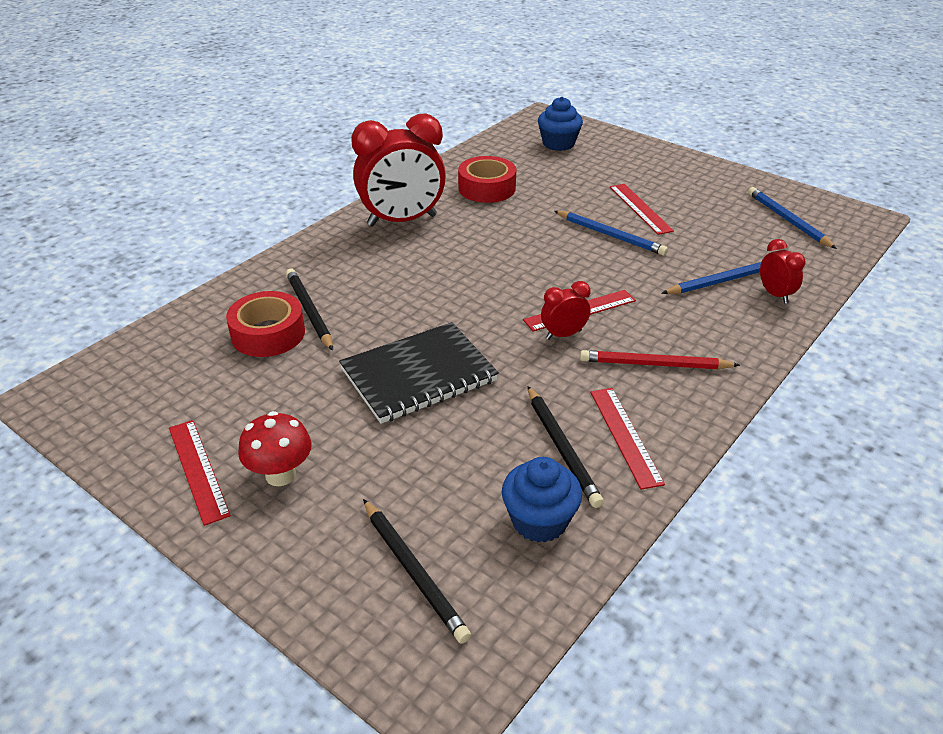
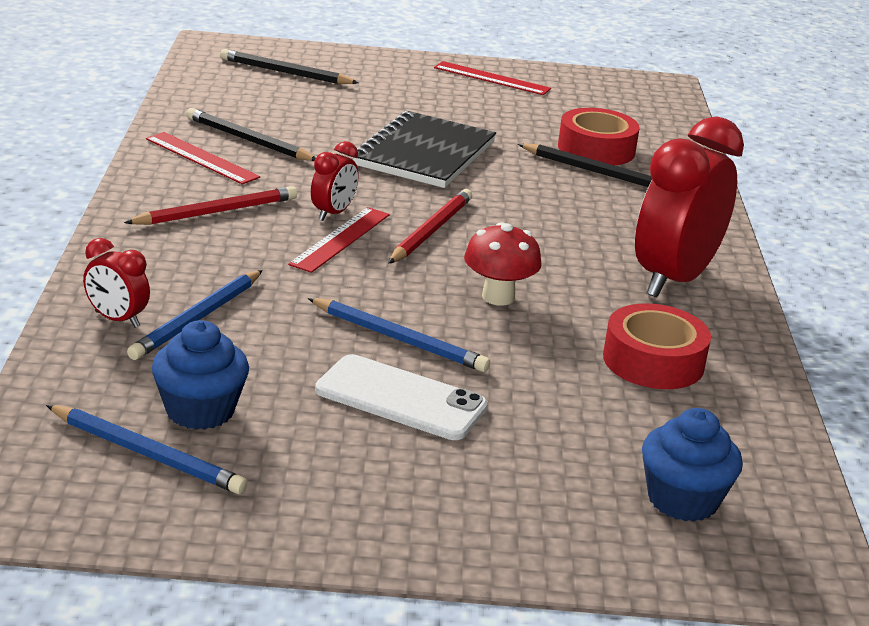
camera: 140 degrees right, 10 degrees down
red mushroom [238,411,312,486] -> red mushroom moved to [464,222,542,306]
blue cupcake [502,457,582,542] -> blue cupcake moved to [152,320,249,430]
blue pencil [554,211,668,256] -> blue pencil turned 150 degrees counterclockwise [308,298,490,372]
red ruler [610,184,674,235] -> white phone [315,354,488,440]
none -> red pencil [388,189,472,264]

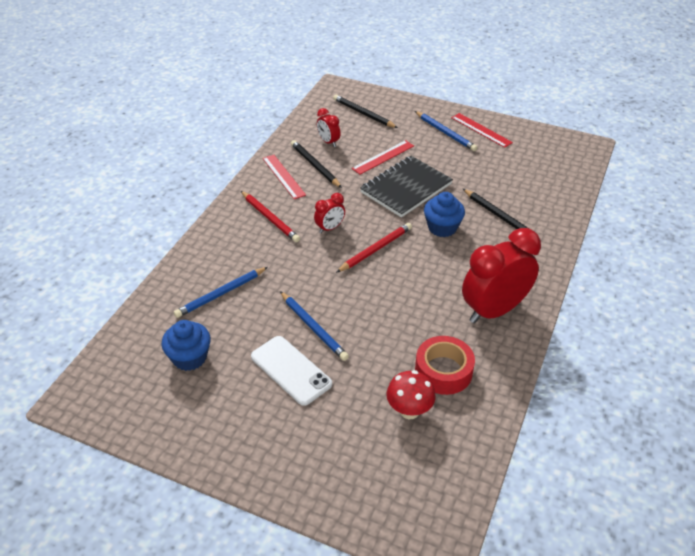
camera: 25 degrees right, 15 degrees up
blue pencil [46,405,248,494] -> blue pencil moved to [415,111,477,151]
red clock [83,238,150,328] -> red clock moved to [317,108,341,147]
red pencil [124,186,297,225] -> red pencil turned 60 degrees clockwise [241,191,300,242]
red ruler [288,207,390,273] -> red ruler moved to [352,140,414,174]
red mushroom [464,222,542,306] -> red mushroom moved to [386,370,436,419]
red tape [558,108,640,165] -> none
blue cupcake [642,408,743,522] -> blue cupcake moved to [424,192,465,237]

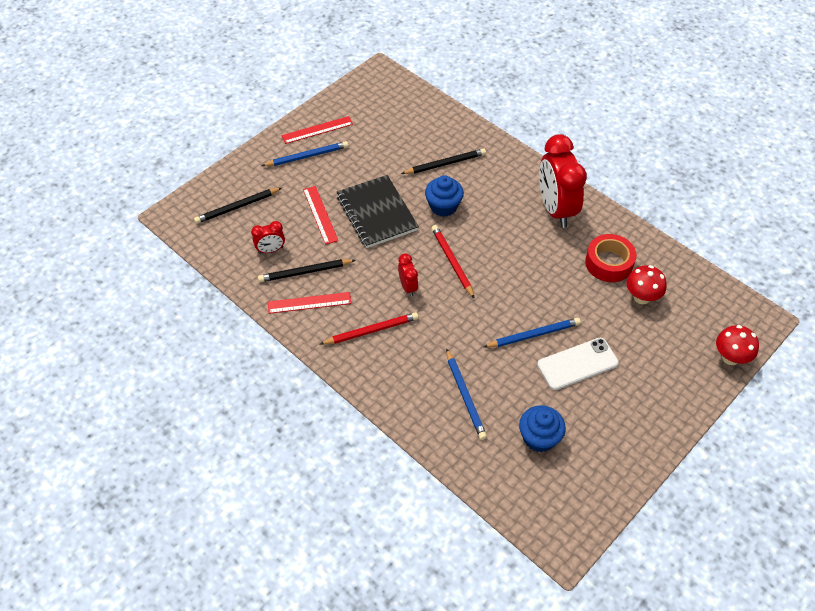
camera: 70 degrees left, 10 degrees up
none -> red mushroom [716,325,759,365]

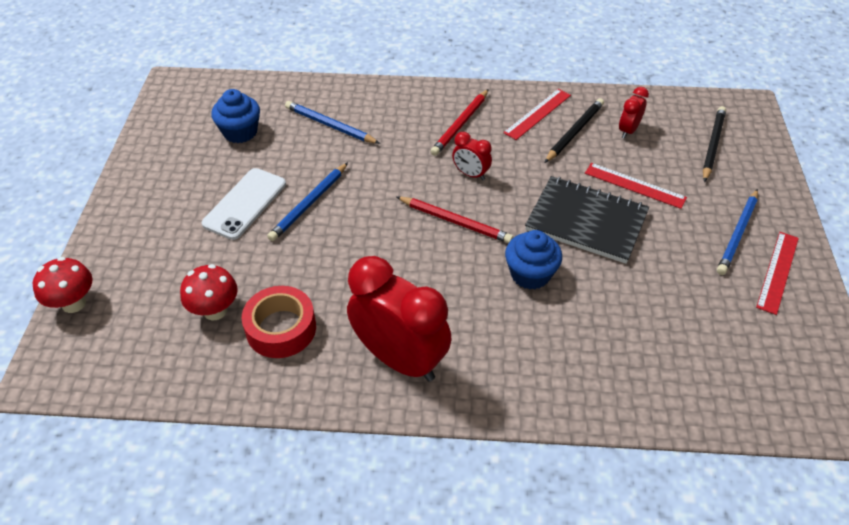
camera: 140 degrees right, 5 degrees down
black pencil [401,149,486,174] -> none

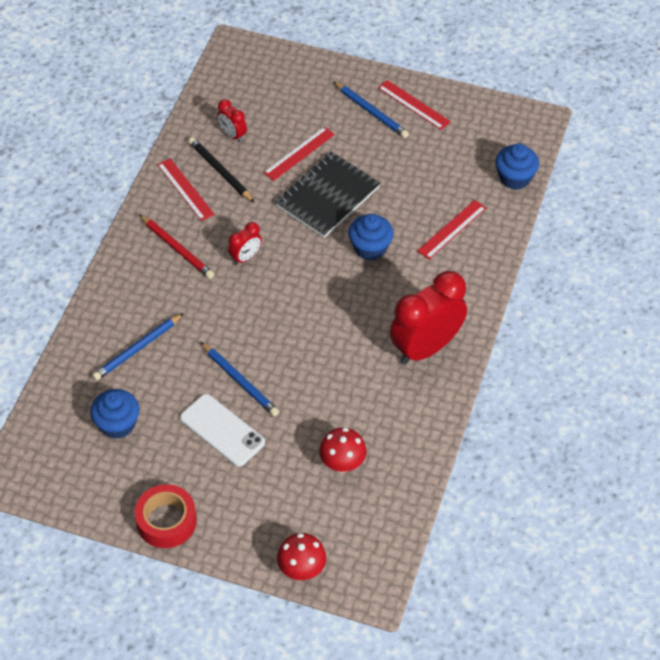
camera: 75 degrees left, 5 degrees up
red tape [242,286,316,358] -> red tape moved to [135,484,197,548]
red pencil [396,196,513,243] -> none
black pencil [703,106,726,182] -> none
none -> red ruler [417,200,486,259]
none -> blue cupcake [495,143,539,190]

